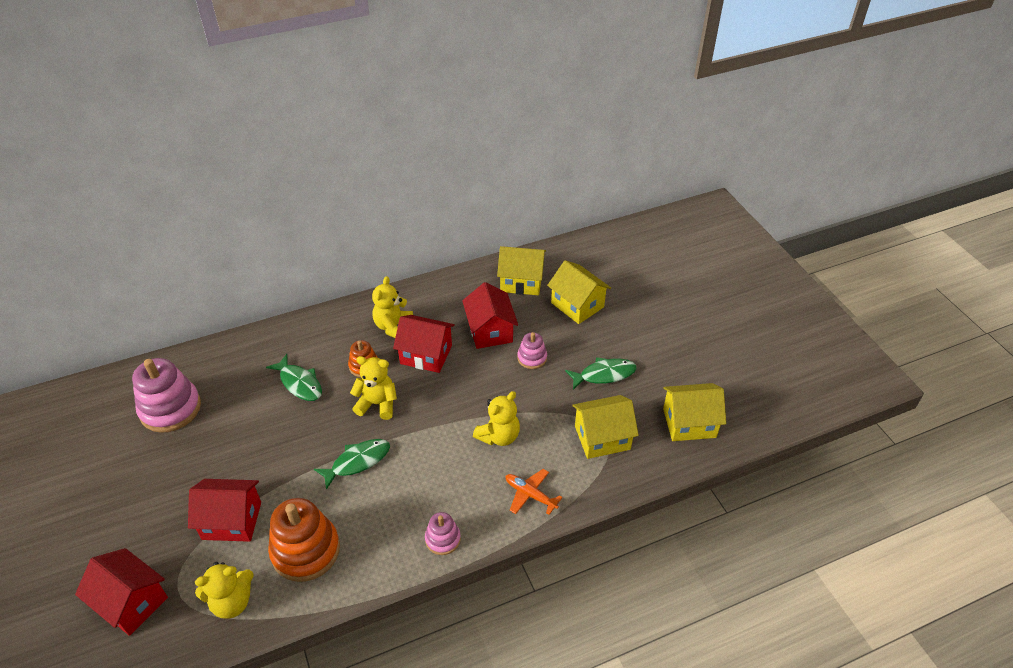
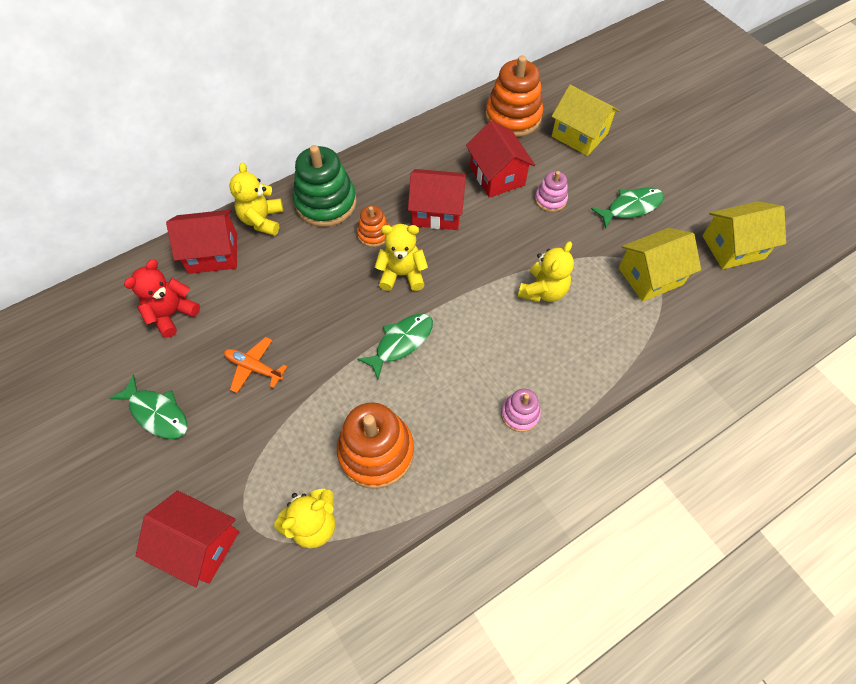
camera: 10 degrees left, 15 degrees up
pink stacking toy [132,358,201,433] -> red teddy bear [124,259,200,338]
red house [188,479,261,542] -> red house moved to [166,210,237,274]
green fish [266,354,322,401] -> green fish moved to [109,375,187,439]
yellow teddy bear [372,276,413,338] -> yellow teddy bear moved to [229,162,283,236]
yellow house [497,246,546,295] -> orange stacking toy [485,55,543,137]
orange plane [506,469,563,515] -> orange plane moved to [224,337,287,393]
none -> green stacking toy [293,145,357,227]

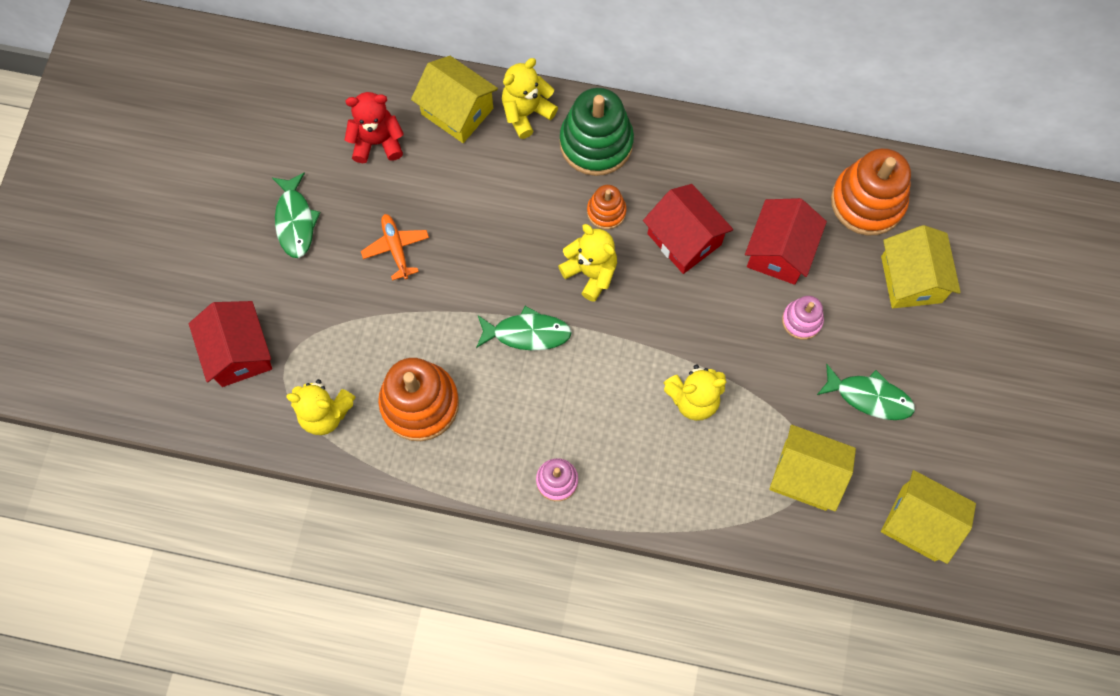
camera: 45 degrees right, 10 degrees up
red house [166,210,237,274] -> yellow house [411,56,498,143]

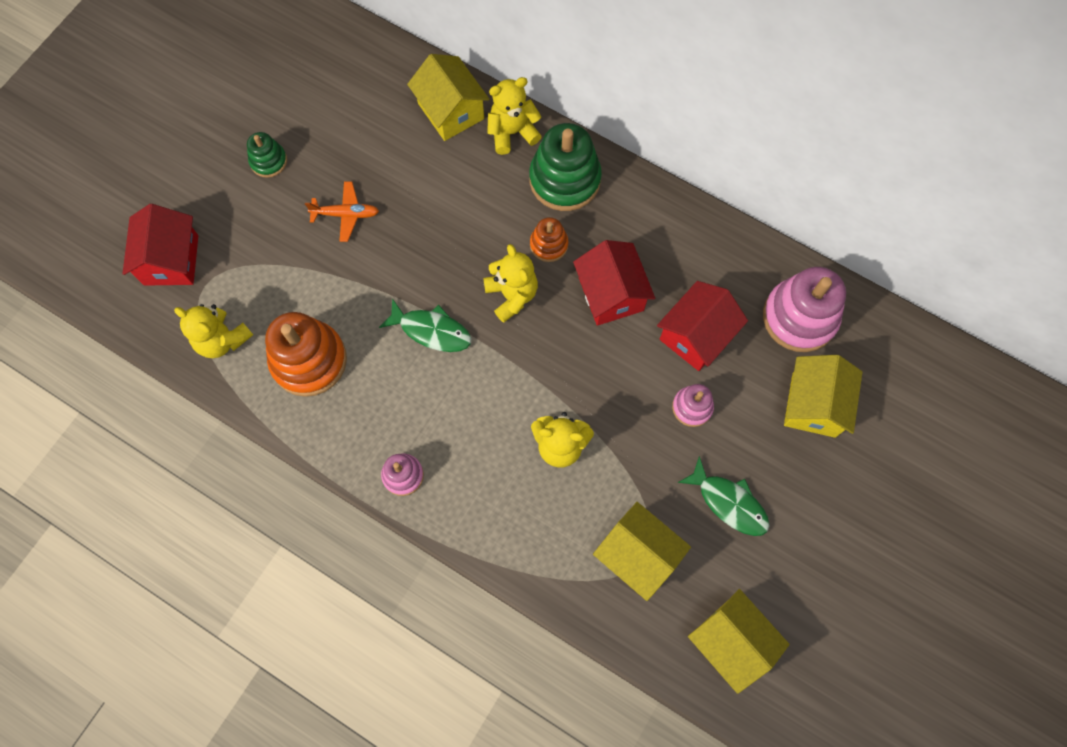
camera: 20 degrees right, 0 degrees up
green fish [272,172,321,258] -> green stacking toy [247,132,287,178]
red teddy bear [345,92,404,163] -> none
orange plane [361,214,429,281] -> orange plane turned 90 degrees clockwise [305,182,379,242]
orange stacking toy [831,148,911,235] -> pink stacking toy [763,267,846,352]

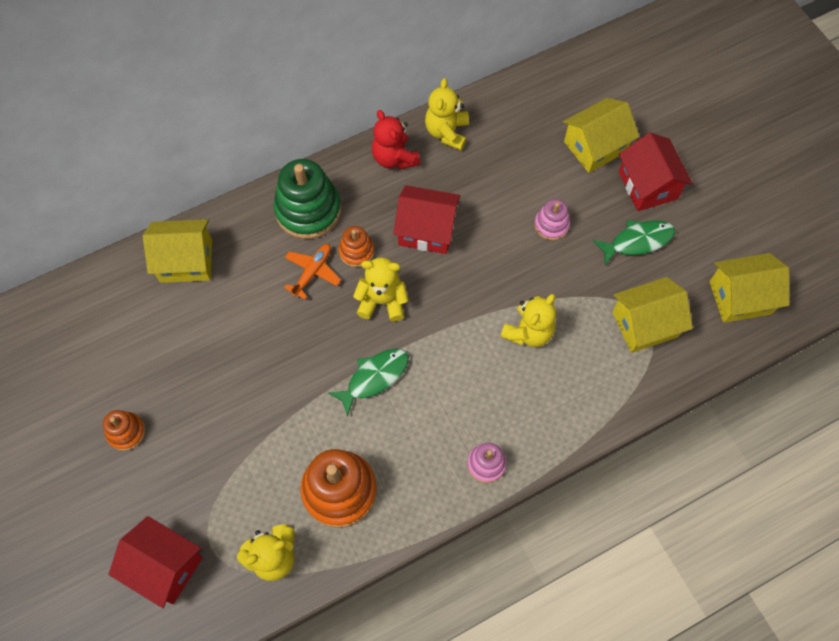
camera: 60 degrees left, 5 degrees down
green stacking toy [247,132,287,178] -> orange stacking toy [103,410,145,451]
orange plane [305,182,379,242] -> orange plane moved to [284,244,341,299]
yellow teddy bear [487,77,542,155] -> yellow teddy bear moved to [425,78,469,150]
red house [657,281,748,371] -> red house moved to [619,132,693,211]
pink stacking toy [763,267,846,352] -> none
yellow house [784,355,863,438] -> yellow house turned 75 degrees counterclockwise [563,98,639,173]
none -> red teddy bear [372,110,420,170]

